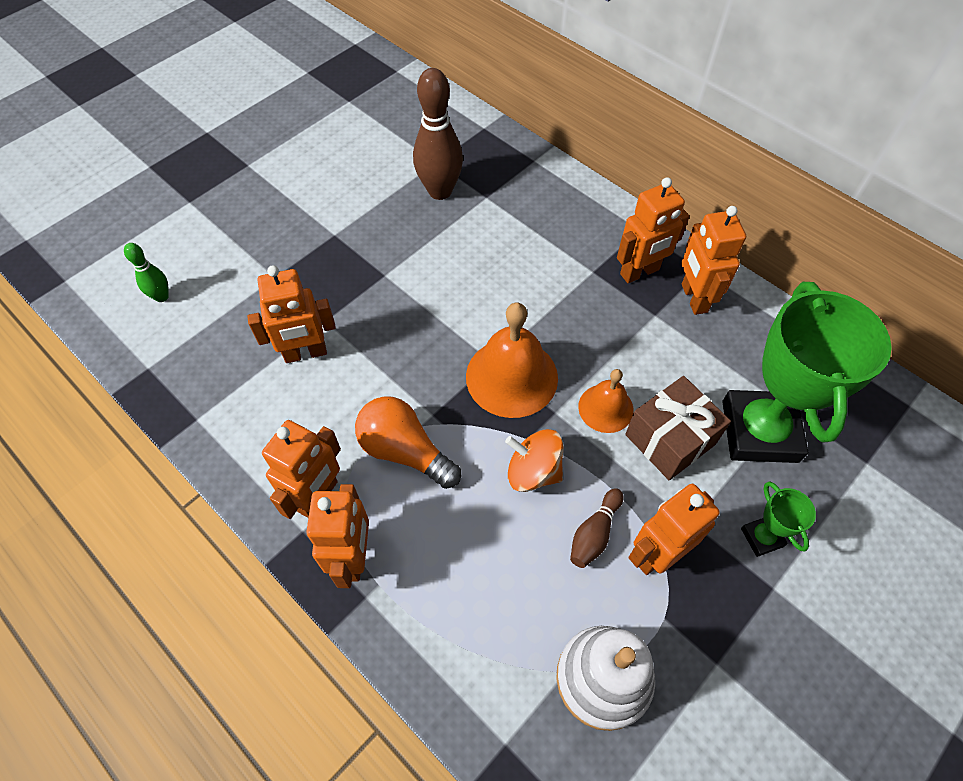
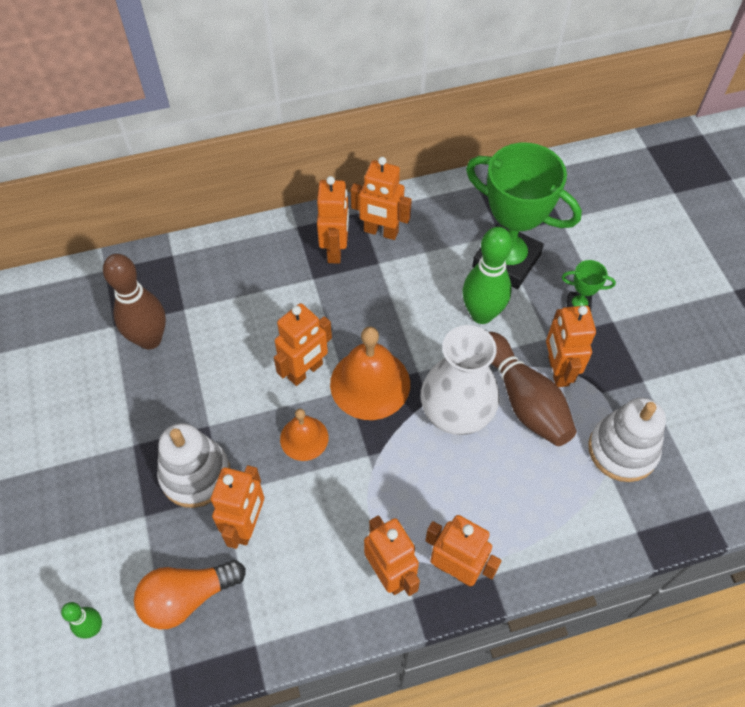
camera: 60 degrees left, 0 degrees up
orange light bulb [355,396,461,489] -> orange light bulb moved to [134,560,246,629]
orange spinning top [505,429,563,492] -> white vase [421,325,499,435]
brown bowling pin [570,488,623,568] -> brown bowling pin [488,332,577,446], size x1.95
orange bell [578,369,634,433] -> orange bell moved to [280,409,328,461]
brown gift [625,376,731,480] -> green bowling pin [462,227,512,324]
none -> white stacking toy [157,423,230,508]
none -> orange robot [274,303,332,386]

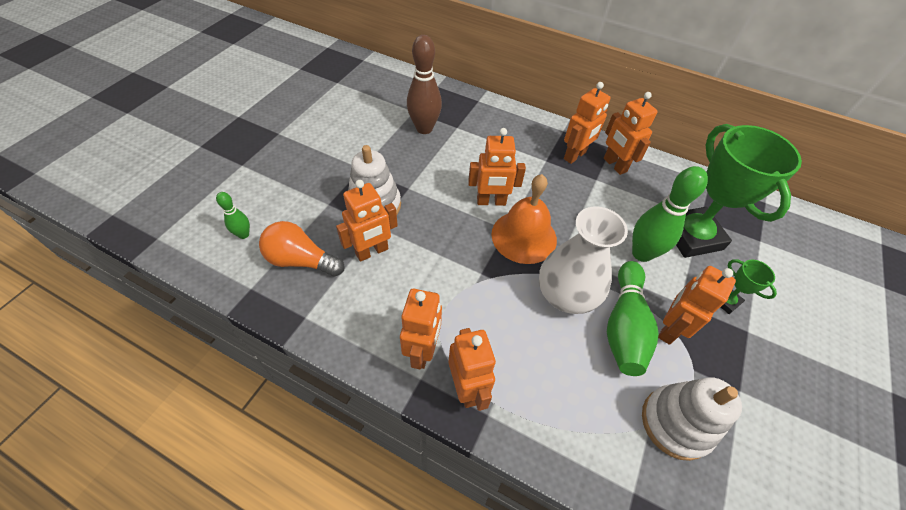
camera: 40 degrees right, 5 degrees down
orange bell [280,409,328,461] -> none
brown bowling pin [488,332,577,446] -> green bowling pin [607,261,659,376]

